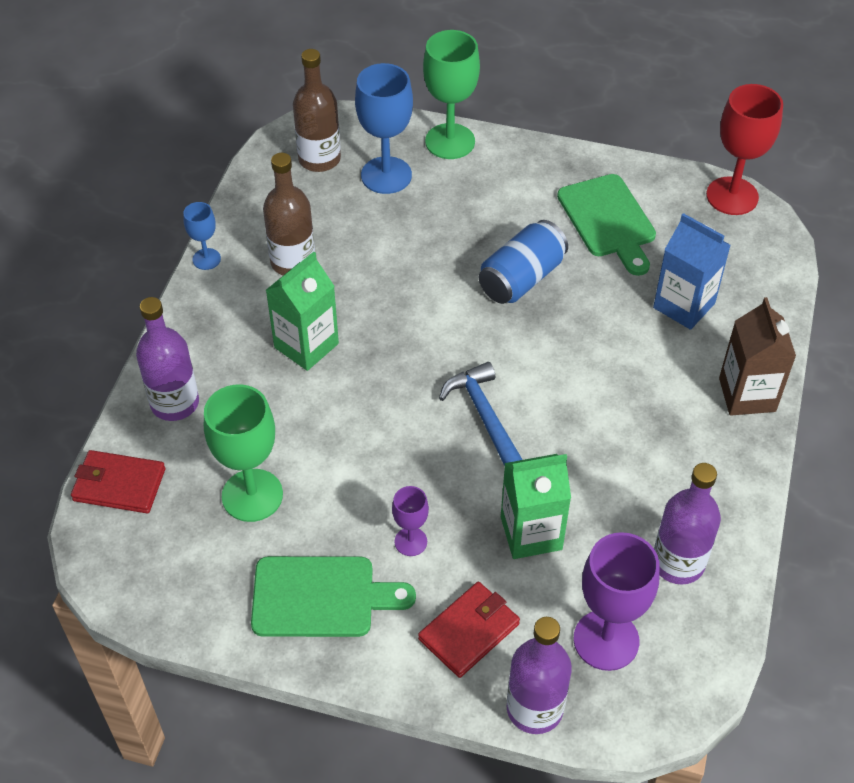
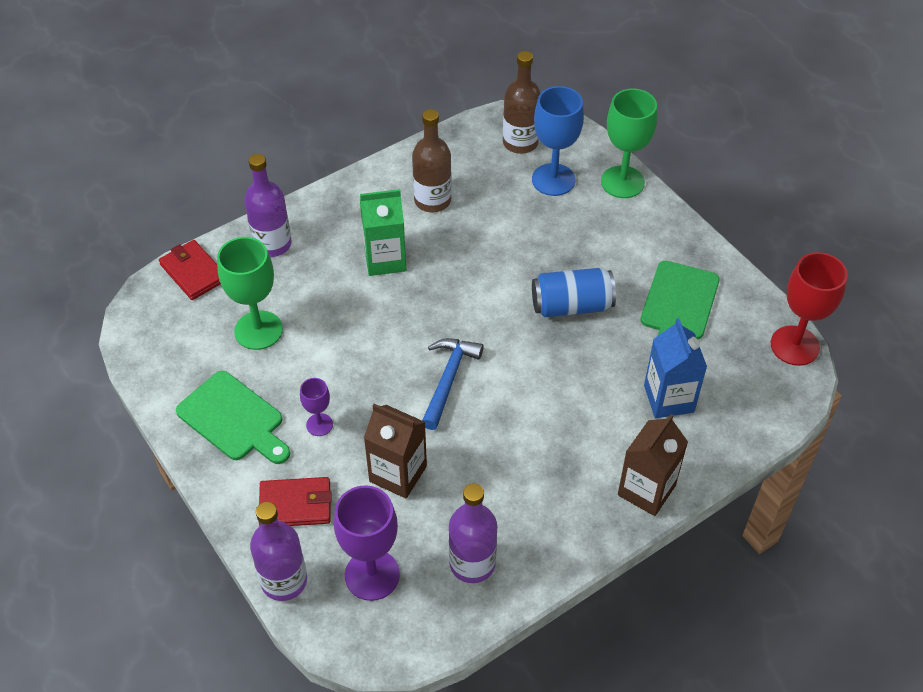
camera: 40 degrees right, 0 degrees up
blue goblet [183,202,221,270] -> none
green carton [501,454,571,559] -> brown carton [364,403,427,499]

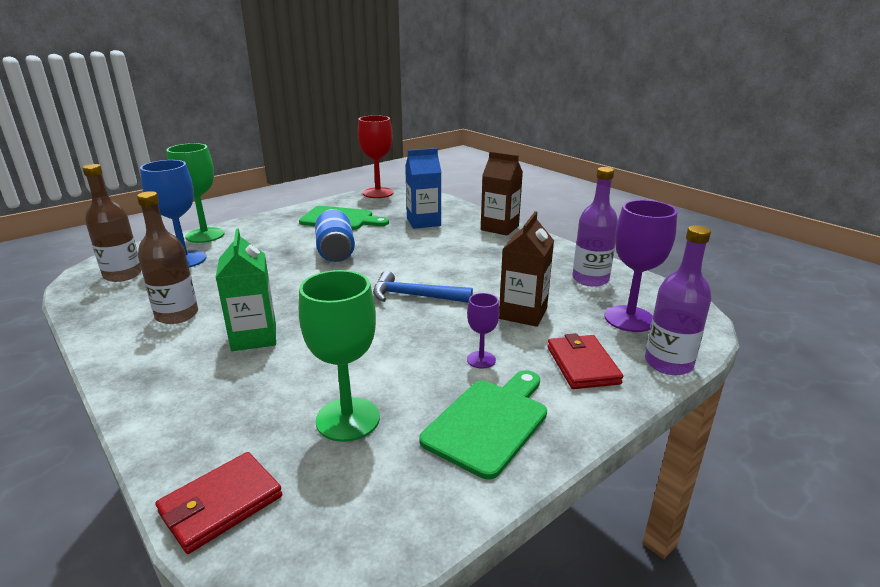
camera: 95 degrees left, 25 degrees down
purple bottle [244,154,292,257] -> none

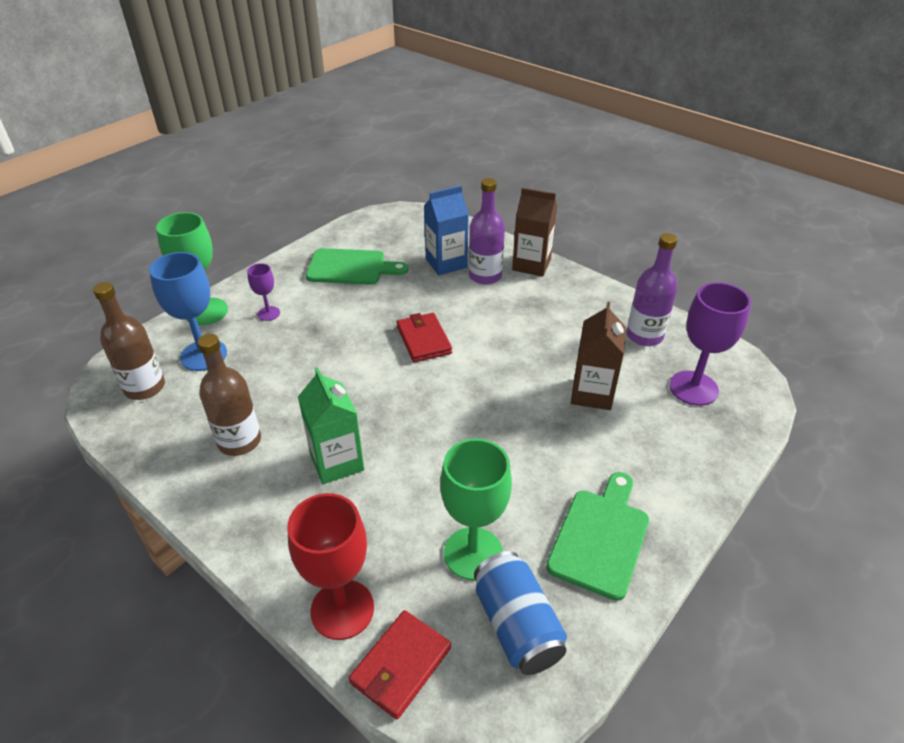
camera: 10 degrees left, 15 degrees up
blue can [315,209,355,262] -> blue can moved to [474,551,567,675]
red goblet [358,115,394,198] -> red goblet moved to [288,493,374,640]
blue hammer [373,271,473,303] -> none
purple goblet [467,293,500,368] -> purple goblet moved to [247,263,280,321]
red wallet [548,333,623,389] -> red wallet moved to [397,313,452,362]
purple bottle [645,225,712,375] -> purple bottle moved to [469,178,505,285]

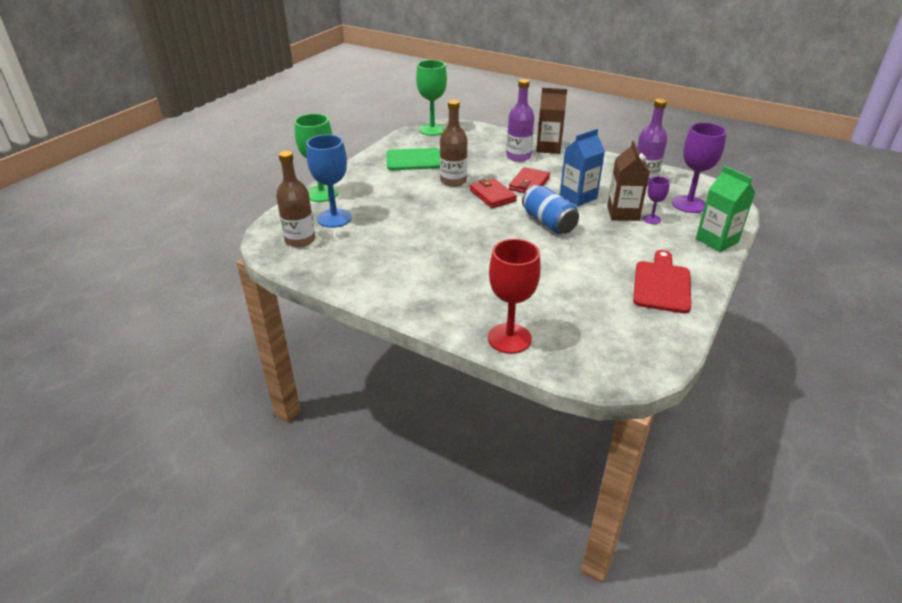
camera: 10 degrees left, 5 degrees down
brown bottle [198,334,261,456] -> brown bottle moved to [440,100,467,187]
purple goblet [247,263,280,321] -> purple goblet moved to [642,176,670,224]
green carton [298,367,364,484] -> green carton moved to [696,166,755,252]
red wallet [349,610,451,720] -> red wallet moved to [509,167,550,193]
blue carton [424,185,469,275] -> blue carton moved to [560,129,605,206]
green goblet [440,439,512,580] -> green goblet moved to [416,60,447,136]
blue can [474,551,567,675] -> blue can moved to [522,185,579,234]
green cutting board [546,472,649,601] -> red cutting board [633,250,691,313]

